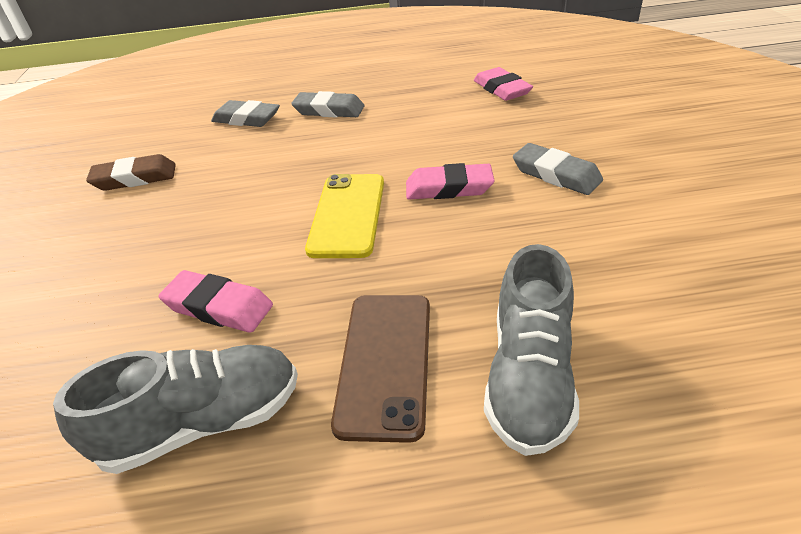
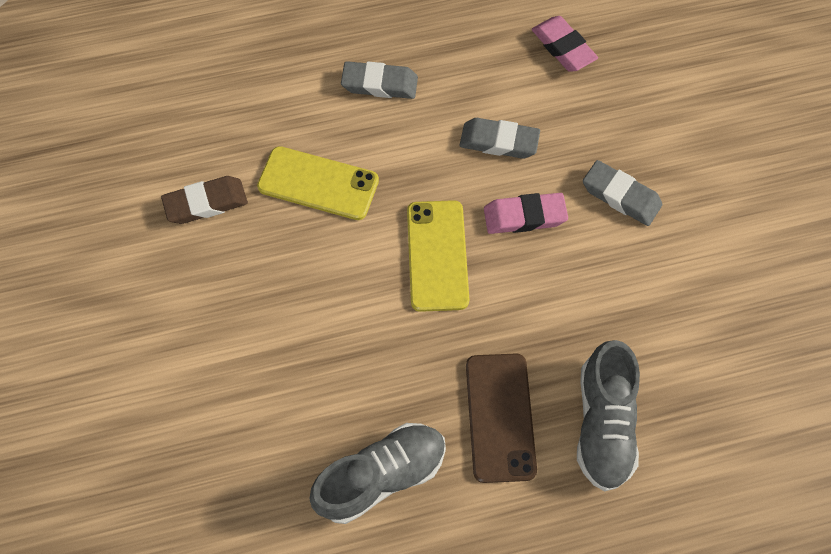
camera: 10 degrees left, 25 degrees up
pink eraser [158,270,273,333] -> none
grey eraser [211,100,280,127] -> grey eraser moved to [459,118,540,159]
none -> yellow phone [257,146,379,220]

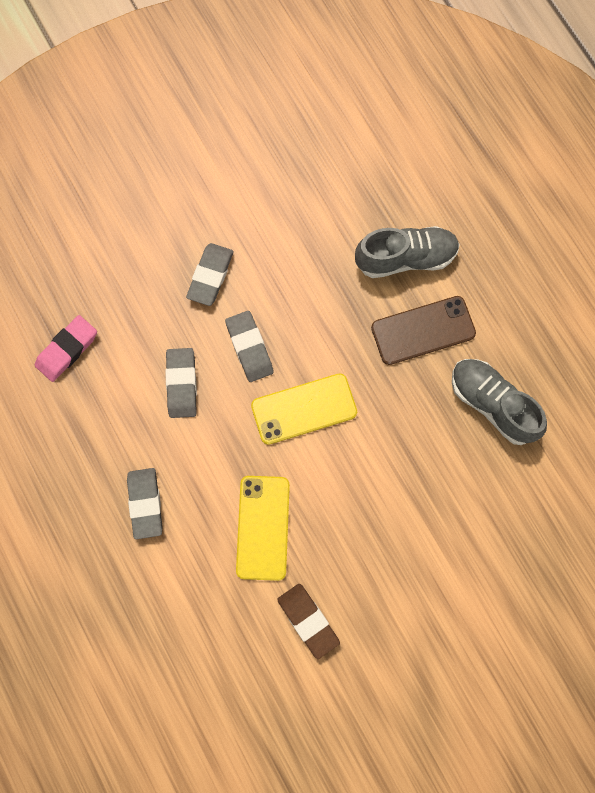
camera: 105 degrees left, 10 degrees up
pink eraser [484,193,568,234] -> grey eraser [225,311,274,382]

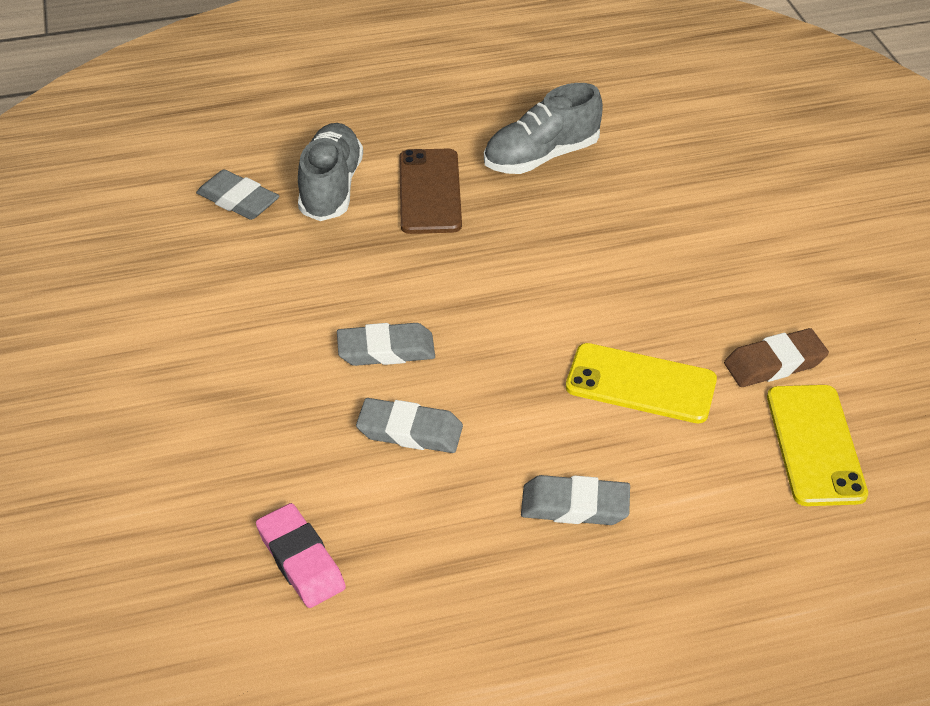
camera: 75 degrees left, 30 degrees down
grey eraser [186,243,234,306] -> grey eraser moved to [196,170,279,220]
yellow phone [251,373,357,445] -> yellow phone moved to [767,385,868,506]

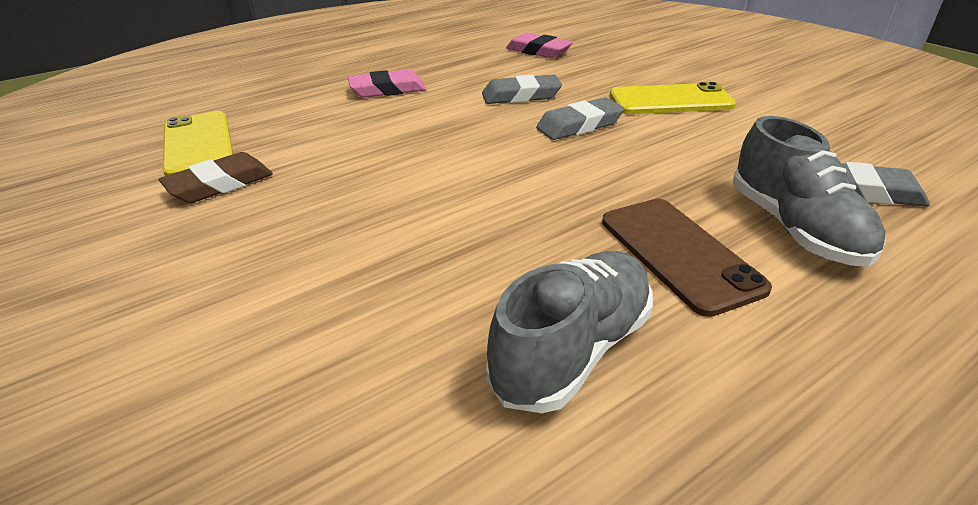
camera: 160 degrees right, 10 degrees down
grey eraser [521,475,630,525] -> pink eraser [348,69,426,98]
yellow phone [566,343,717,423] -> yellow phone moved to [610,82,736,114]

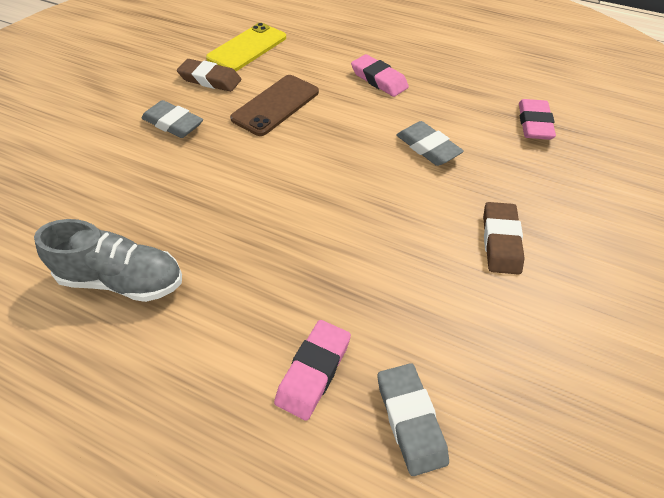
camera: 60 degrees right, 15 degrees up
grey eraser [536,97,624,140] -> grey eraser moved to [142,100,203,138]
brown phone [602,199,772,317] -> brown phone moved to [230,75,319,136]
yellow phone [610,82,736,114] -> brown eraser [483,202,525,275]
grey shoe [733,116,886,267] -> pink eraser [274,320,351,421]

